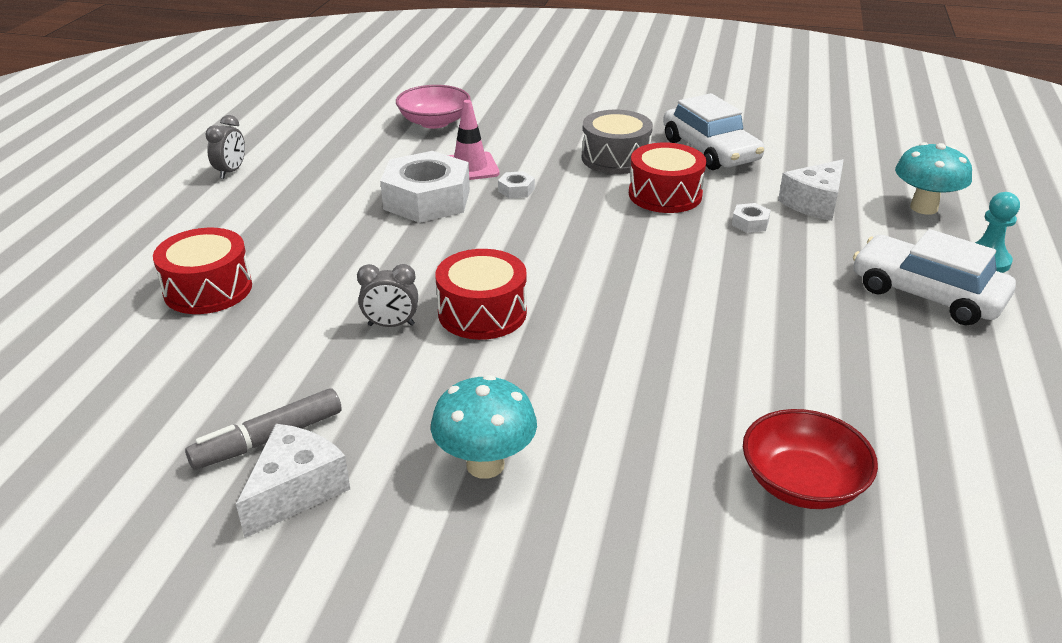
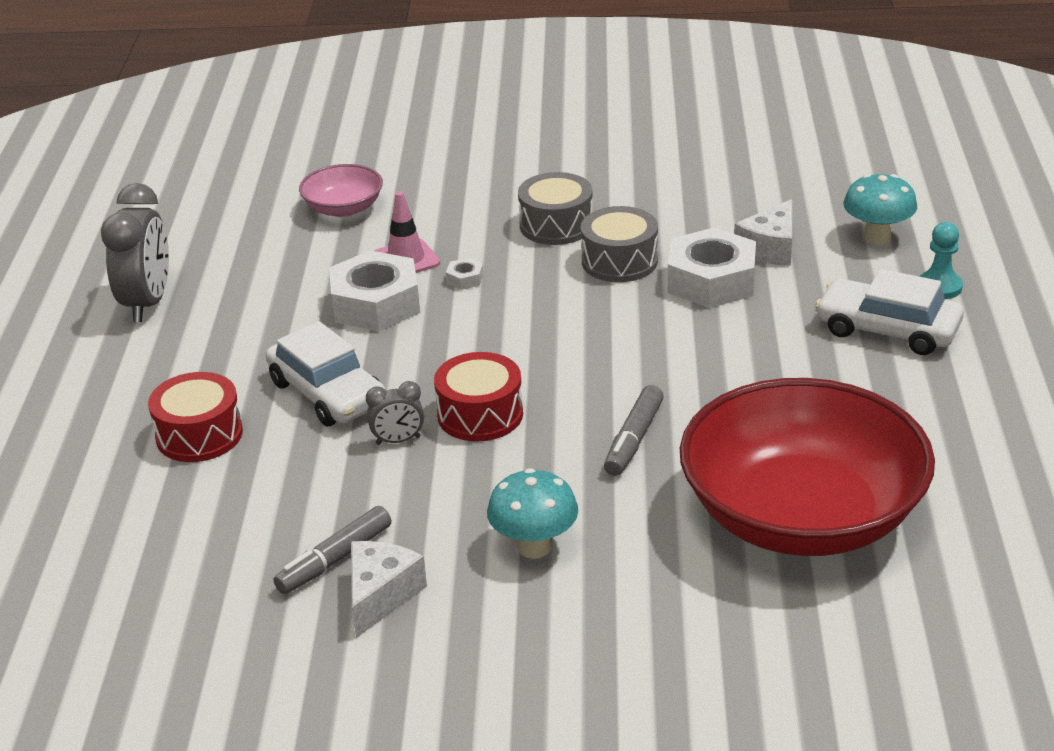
camera: 10 degrees left, 0 degrees up
grey clock [205,115,245,179] -> grey clock [101,183,169,322], size x1.97
red drum [629,143,706,213] -> grey drum [581,206,658,282]
white car [663,93,765,170] -> white car moved to [266,321,386,426]
white nut [732,203,771,233] -> white nut [668,227,756,308], size x2.46
red bowl [743,409,878,509] -> red bowl [680,378,935,556], size x2.26
none -> grey marker [604,385,664,476]

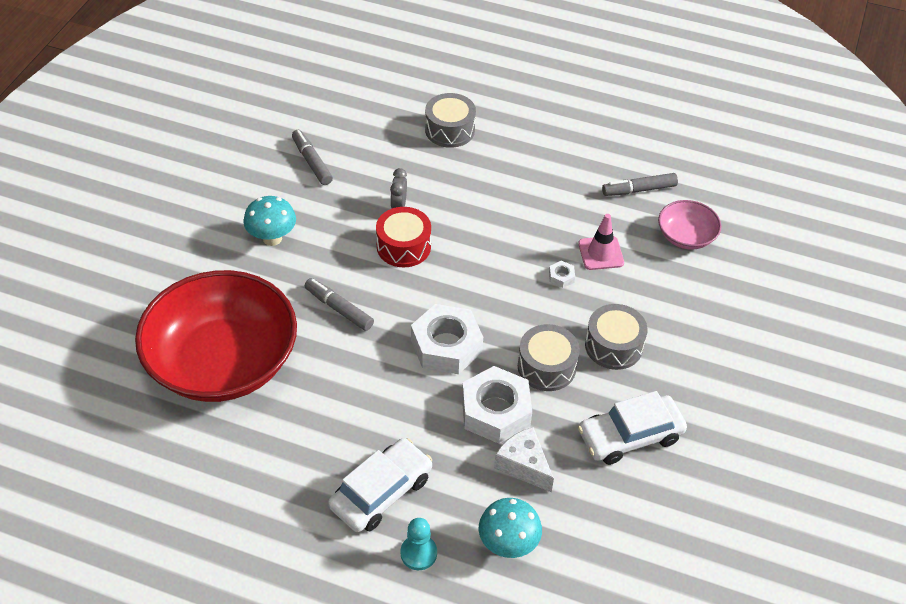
camera: 105 degrees right, 15 degrees up
grey clock [101,183,169,322] -> none
red drum [148,372,243,462] -> grey drum [425,93,476,148]
white car [266,321,386,426] -> white car moved to [578,391,687,465]
white nut [329,250,420,331] -> white nut moved to [411,304,483,374]
white cheese [351,541,427,638] -> none
none -> grey marker [602,173,678,196]

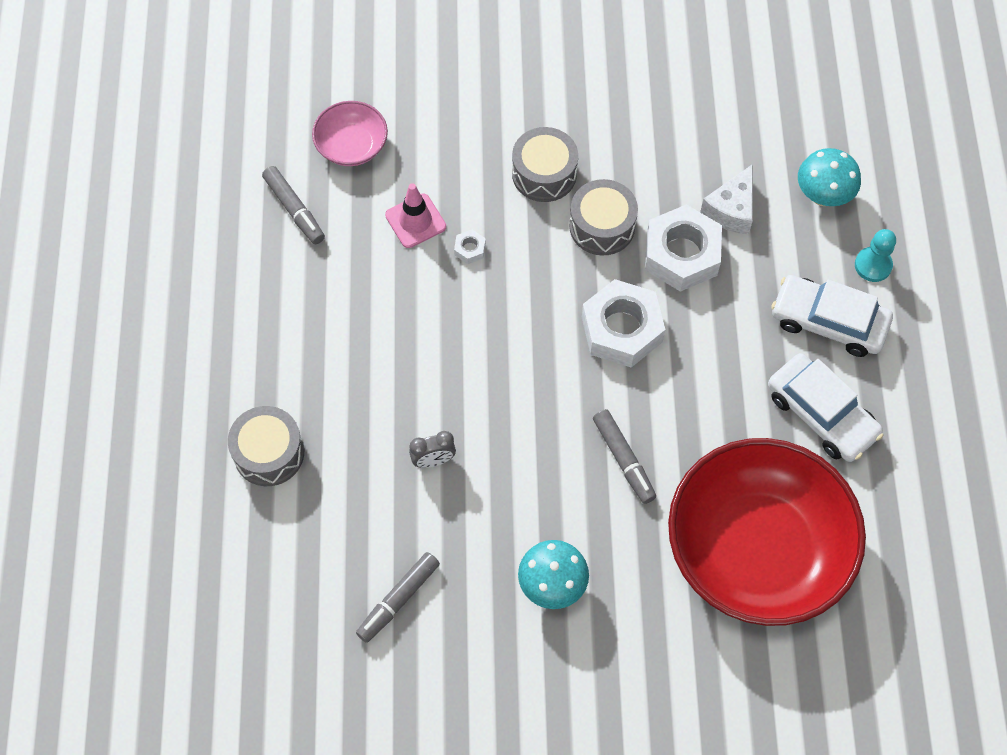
camera: 110 degrees left, 15 degrees up
grey marker [305,278,374,331] -> grey marker turned 45 degrees counterclockwise [593,409,656,504]
red drum [376,207,431,267] -> none
white car [578,391,687,465] -> white car moved to [768,353,883,462]

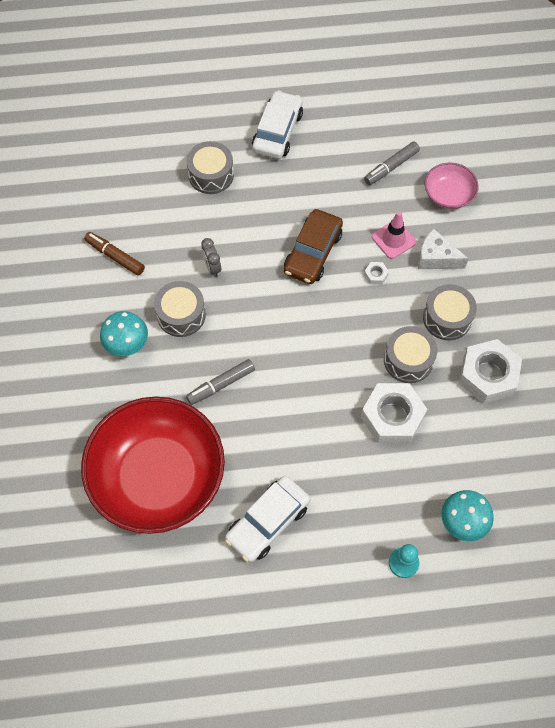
camera: 85 degrees right, 0 degrees up
grey marker [356,552,440,643] -> brown marker [84,232,145,276]
white nut [582,279,666,368] -> white nut moved to [459,339,522,404]
white cheese [700,164,753,235] -> white cheese moved to [418,229,469,269]
white car [771,275,893,357] -> white car moved to [252,90,303,159]
none -> grey drum [154,281,206,337]
none -> brown car [284,209,343,284]

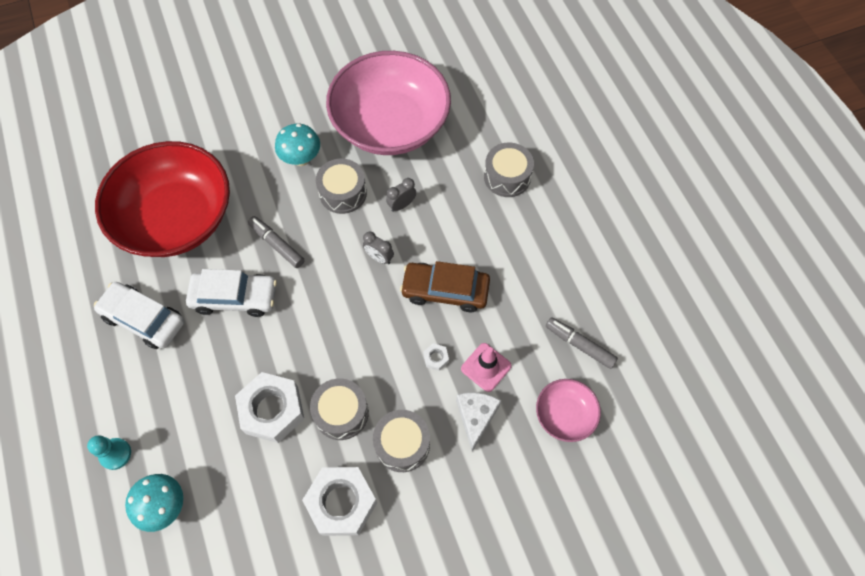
camera: 75 degrees right, 0 degrees up
brown marker [84,232,145,276] -> pink bowl [326,51,451,155]
white car [252,90,303,159] -> white car moved to [186,269,277,317]
none -> grey clock [363,232,394,264]

